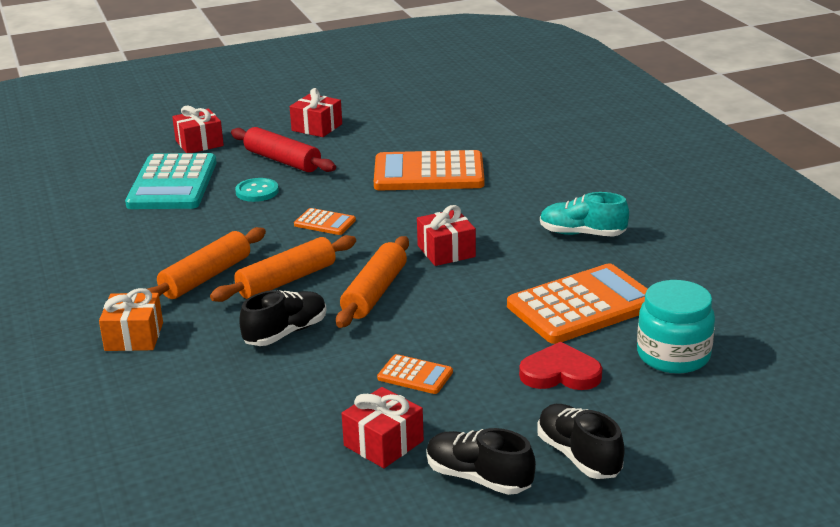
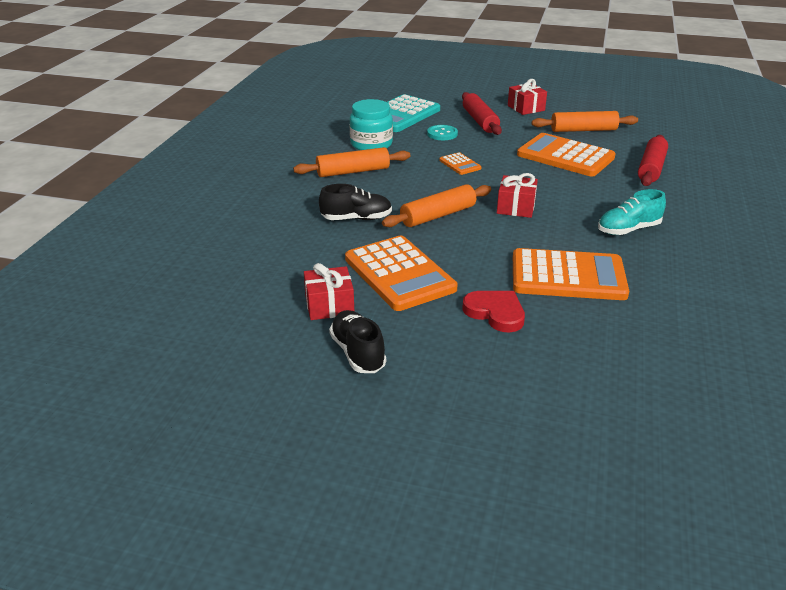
camera: 35 degrees right, 5 degrees up
orange gift [99,288,163,351] -> none
red gift [172,106,224,153] -> none
orange rolling pin [210,235,356,302] -> orange rolling pin moved to [532,111,638,132]
orange calculator [377,354,453,394] -> orange calculator [345,235,458,311], size x2.16
black shoe [537,404,624,479] -> none
turquoise shoe [540,192,629,237] -> turquoise shoe turned 75 degrees counterclockwise [598,189,666,235]
turquoise jar [637,280,715,374] -> turquoise jar moved to [350,99,393,150]
none -> red rolling pin [638,135,668,186]

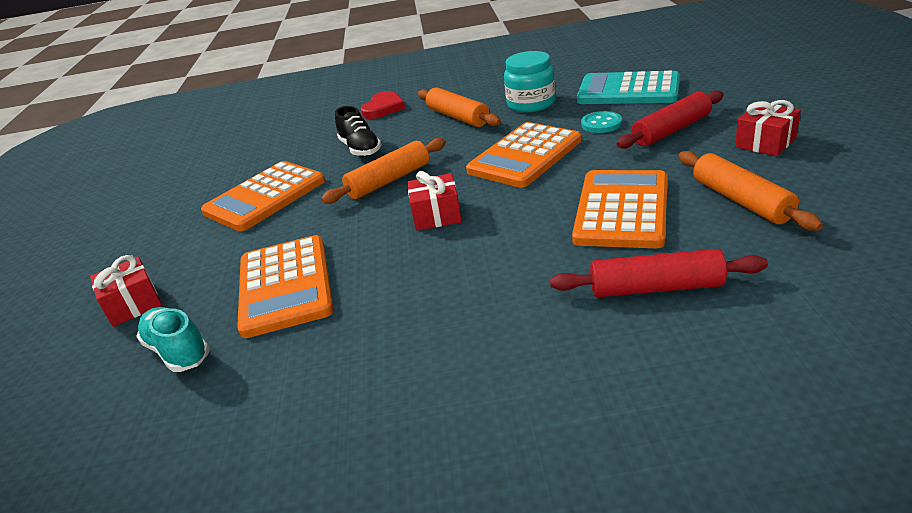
camera: 75 degrees right, 0 degrees up
red gift [304,263,354,320] -> red gift moved to [90,255,162,327]
black shoe [329,310,386,373] -> none
orange rolling pin [382,184,491,227] -> orange rolling pin turned 75 degrees counterclockwise [321,138,446,204]
orange calculator [439,152,482,175] -> orange calculator [466,122,582,188], size x2.16
red heart [462,291,525,333] -> red heart moved to [361,91,405,119]
turquoise shoe [598,189,666,235] -> turquoise shoe moved to [136,307,210,372]

